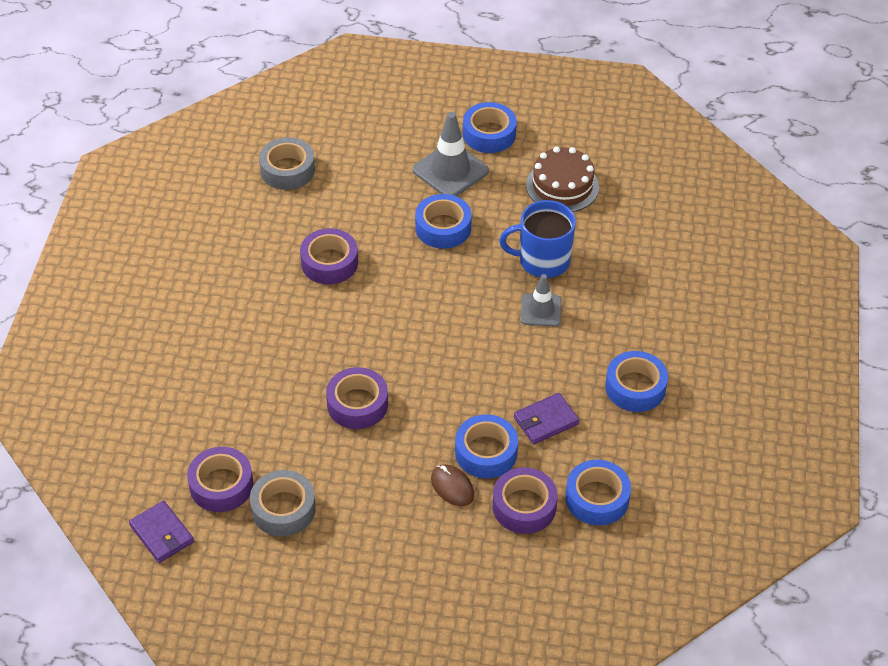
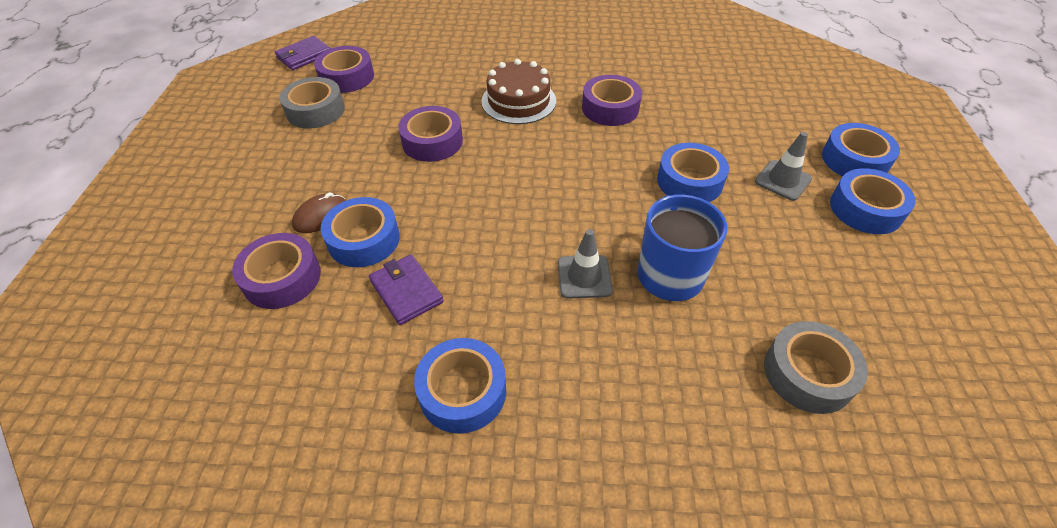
camera: 85 degrees right, 0 degrees up
grey tape [259,138,315,190] -> grey tape moved to [764,321,868,414]
grey traffic cone [413,112,489,196] -> grey traffic cone [755,132,812,201], size x0.63
brown cake [526,146,599,212] -> brown cake moved to [481,59,556,124]
blue tape [565,460,631,526] -> blue tape moved to [822,123,900,176]

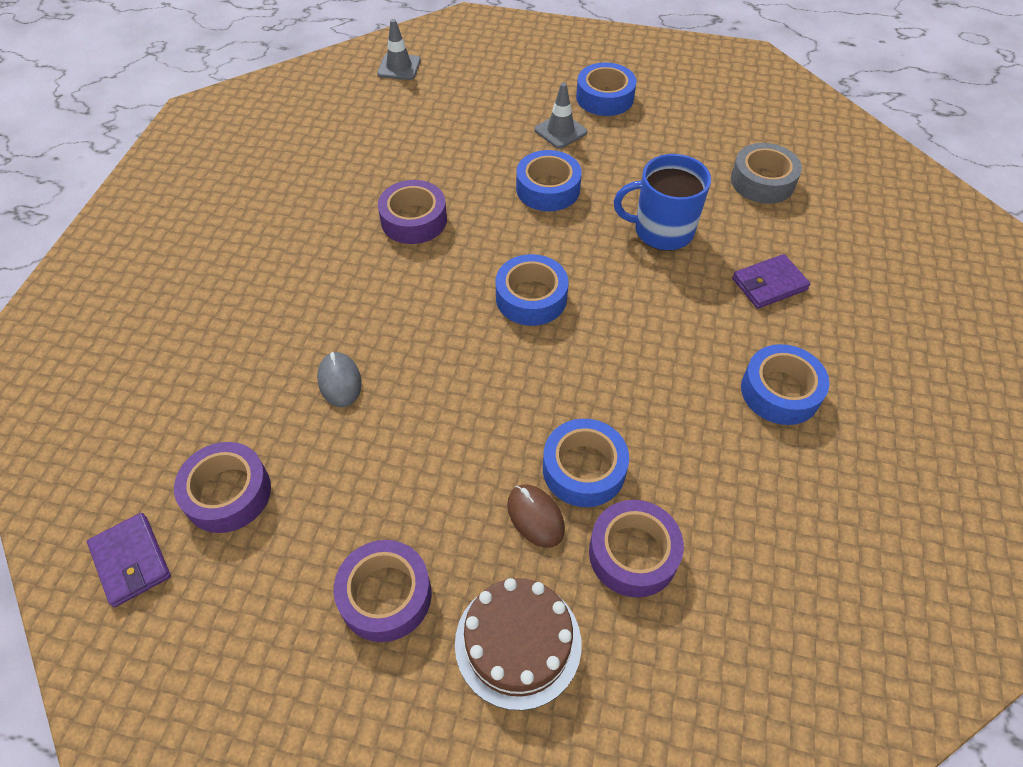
camera: 80 degrees left, 5 degrees up
grey tape [279,77,345,129] -> none
purple wallet [369,255,444,325] -> purple wallet moved to [732,254,811,309]
purple tape [398,106,463,162] -> purple tape moved to [334,540,432,642]
brown cake [481,59,556,124] -> brown cake moved to [455,578,582,710]
grey traffic cone [558,229,613,299] -> grey traffic cone moved to [377,19,421,80]
blue tape [822,123,900,176] -> blue tape moved to [495,254,569,326]
none -> grey mouse [317,352,362,407]

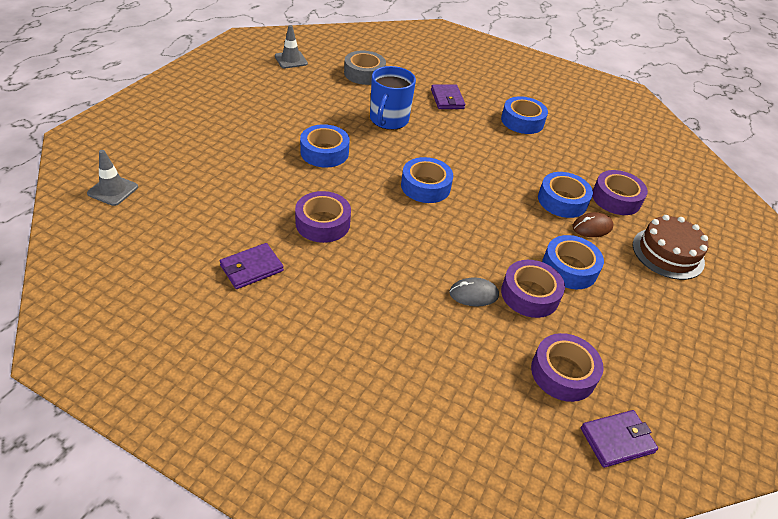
camera: 80 degrees left, 10 degrees down
purple tape [334,540,432,642] -> purple tape moved to [501,260,565,318]
grey traffic cone [534,83,587,149] -> grey traffic cone moved to [275,25,308,68]
blue tape [576,63,637,116] -> blue tape moved to [542,235,604,289]
none -> purple wallet [220,243,284,289]

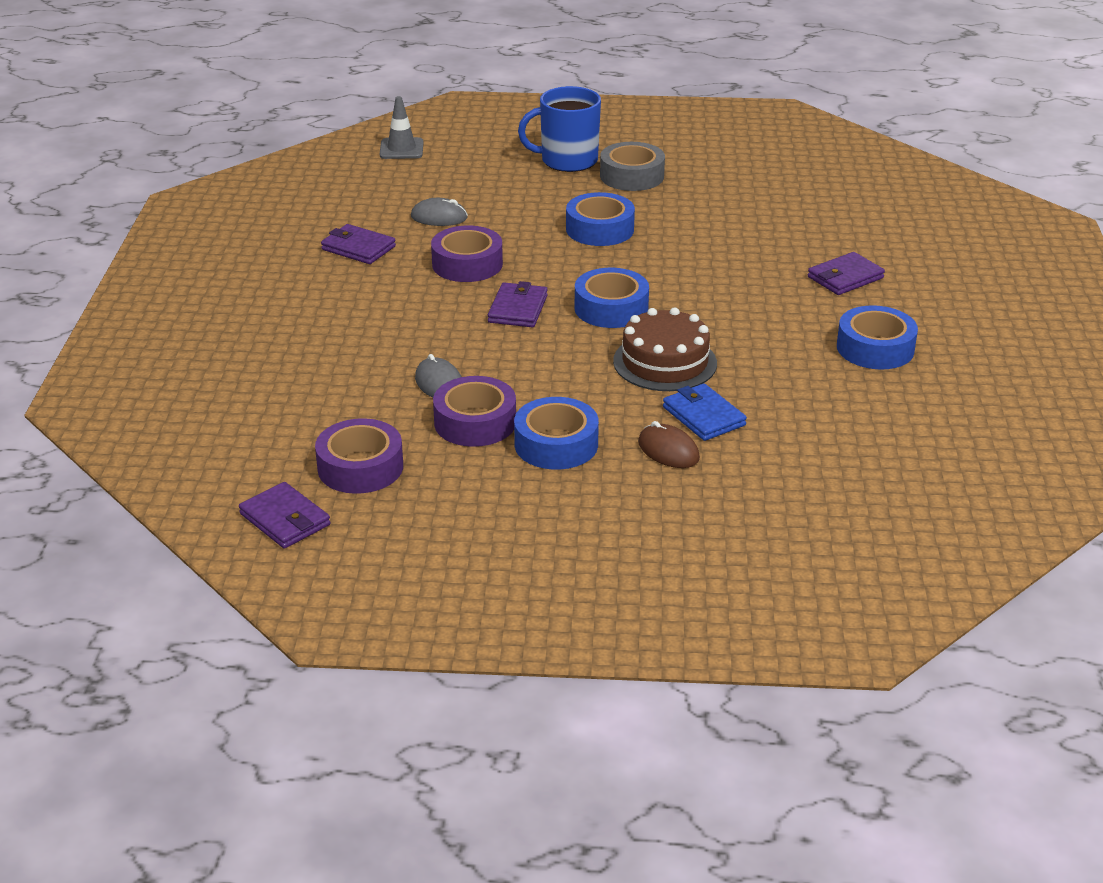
camera: 70 degrees right, 10 degrees down
grey traffic cone [275,25,308,68] -> none
grey tape [344,51,386,85] -> grey tape moved to [600,142,665,191]
blue mug [370,66,416,130] -> blue mug moved to [518,86,601,172]
blue tape [538,172,593,218] -> blue wallet [663,383,747,441]
purple tape [592,170,648,215] -> none
brown cake [633,215,708,280] -> brown cake moved to [613,307,717,391]
none -> grey mouse [411,198,468,226]
none -> purple wallet [488,281,548,327]

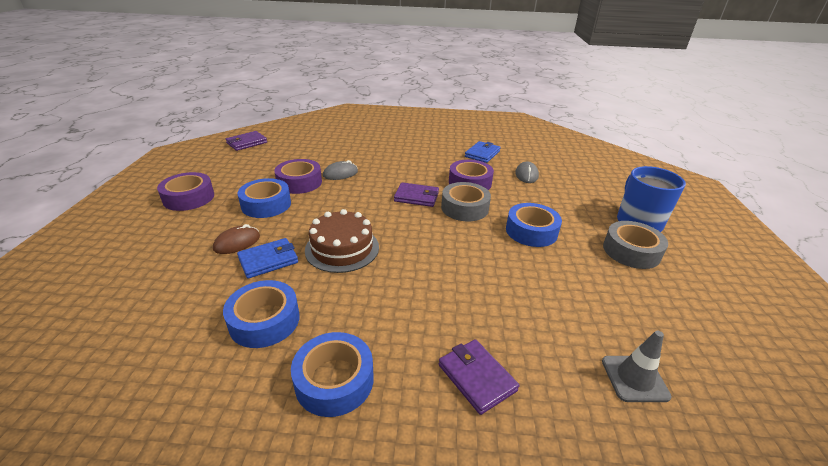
camera: 90 degrees right, 0 degrees up
purple tape [315,418,403,494] -> purple tape moved to [157,172,214,211]
purple wallet [321,224,396,264] -> blue wallet [465,141,501,163]
grey traffic cone [380,96,423,159] -> grey traffic cone moved to [602,330,672,402]
blue tape [575,268,649,328] -> blue tape moved to [223,280,300,348]
none -> grey tape [441,182,491,221]

